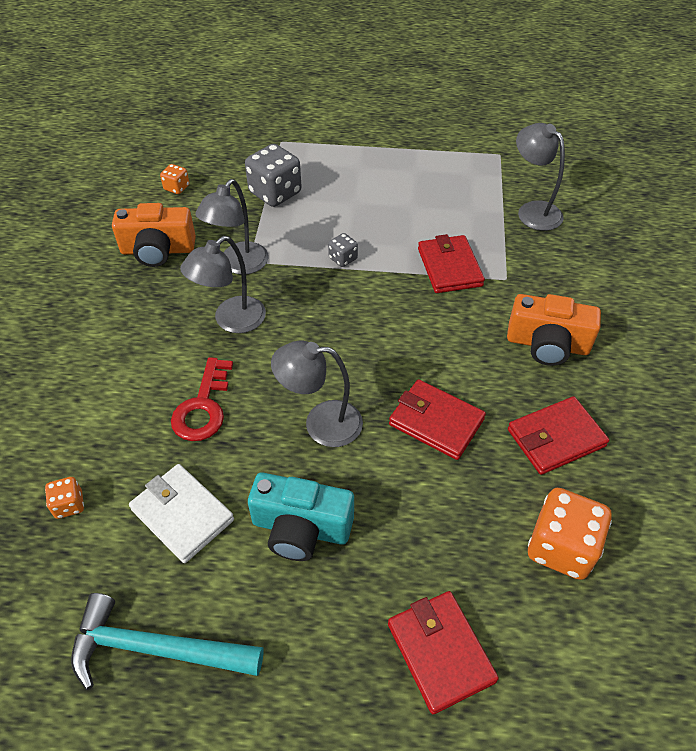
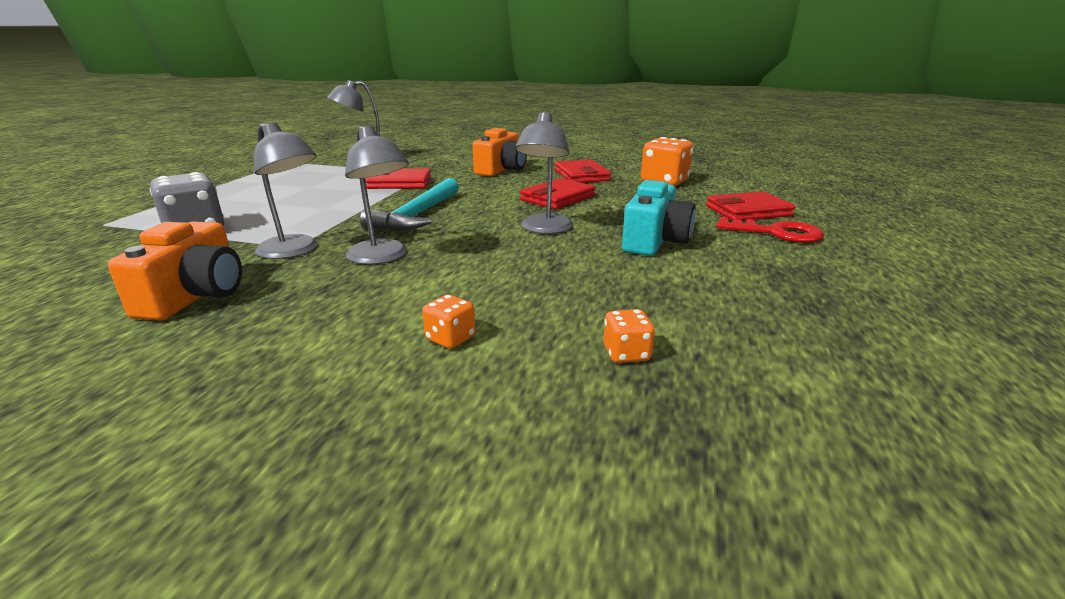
camera: 80 degrees left, 25 degrees down
turquoise hammer [71,593,264,690] -> turquoise hammer moved to [360,178,459,231]
white wallet [129,464,234,563] -> none
orange dice [160,164,189,194] -> orange dice moved to [422,295,475,349]
red key [171,357,233,441] -> red key moved to [717,217,824,243]
grey dice [328,233,358,267] -> none

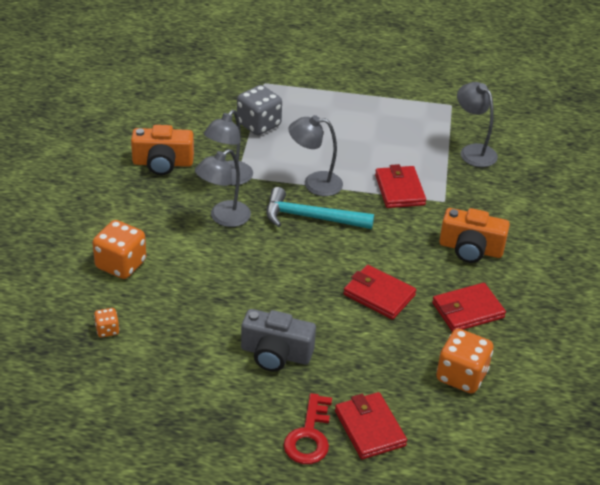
camera: 80 degrees right, 15 degrees up
orange dice [422,295,475,349] -> orange dice [93,220,146,279], size x2.00
grey lamp [515,112,573,234] -> grey lamp moved to [289,115,343,196]
turquoise camera [622,180,696,256] -> grey camera [241,309,316,371]

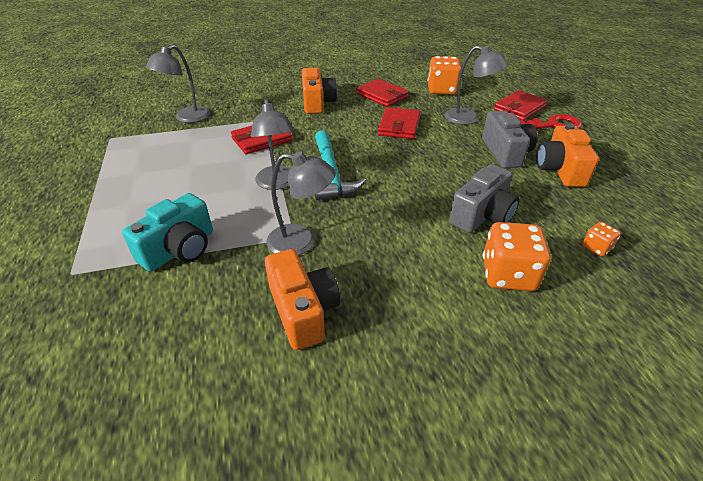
camera: 110 degrees left, 0 degrees up
grey lamp [195,149,251,227] -> grey lamp moved to [444,45,508,125]
grey dice [237,85,282,135] -> turquoise camera [122,193,213,272]
none -> grey camera [449,164,519,233]
none -> orange camera [536,124,599,187]

